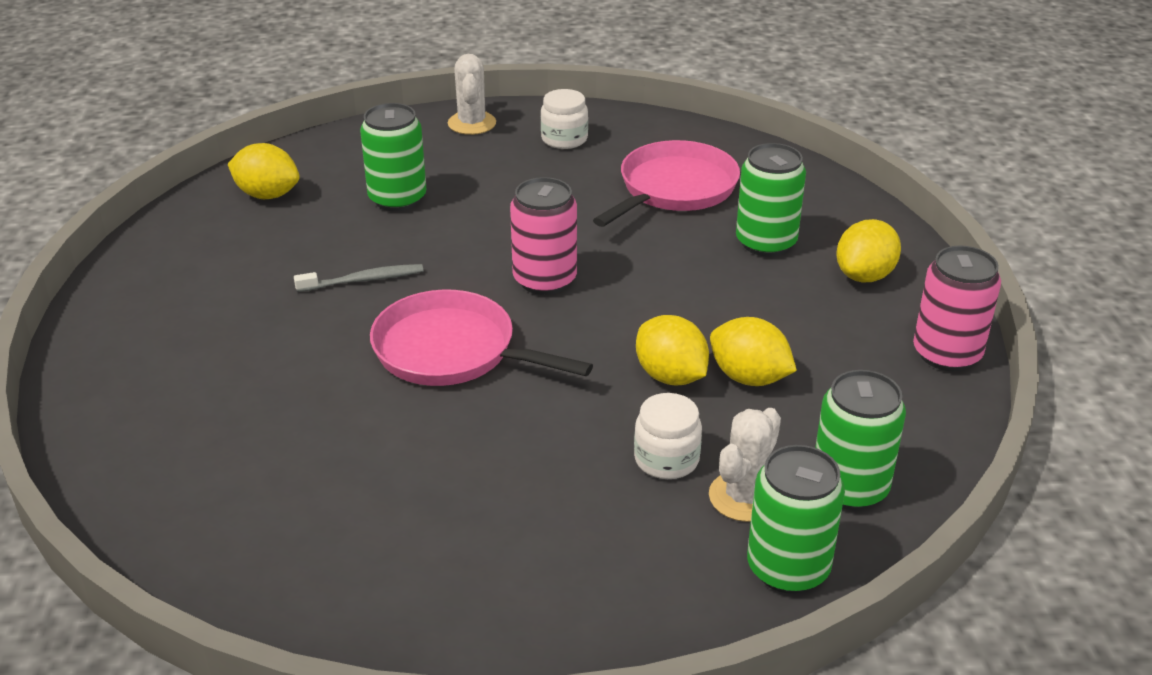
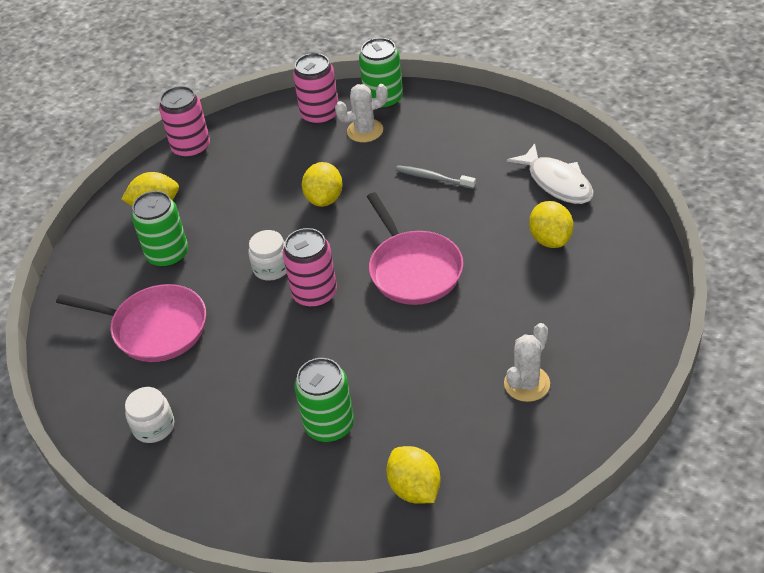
camera: 135 degrees left, 10 degrees up
grey toothbrush [294,264,424,292] -> grey toothbrush moved to [396,165,476,189]
white cactus [448,54,496,135] -> white cactus moved to [504,323,550,402]
pink pan [593,140,740,227] -> pink pan turned 150 degrees counterclockwise [56,284,206,362]
white jar [634,393,702,479] -> white jar moved to [248,230,287,281]
yellow lemon [710,317,797,386] -> yellow lemon moved to [529,201,573,248]
green can [815,370,906,510] -> pink can [293,53,338,125]
none -> white fish [507,143,594,204]

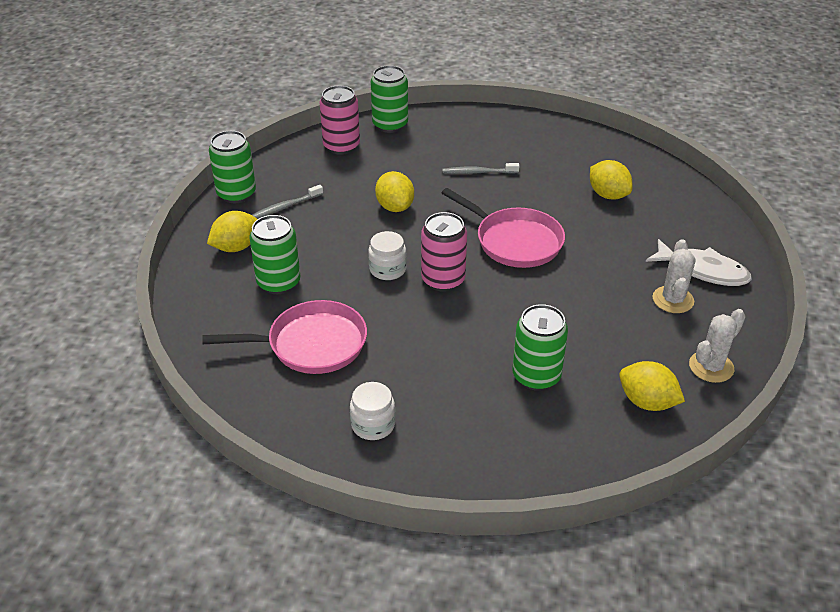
camera: 30 degrees left, 5 degrees down
pink can [159,86,210,158] -> green can [209,131,256,203]
white cactus [335,84,388,142] -> white cactus moved to [689,309,746,383]
white fish [507,143,594,204] -> white fish moved to [646,239,752,286]
none -> grey toothbrush [252,185,323,219]

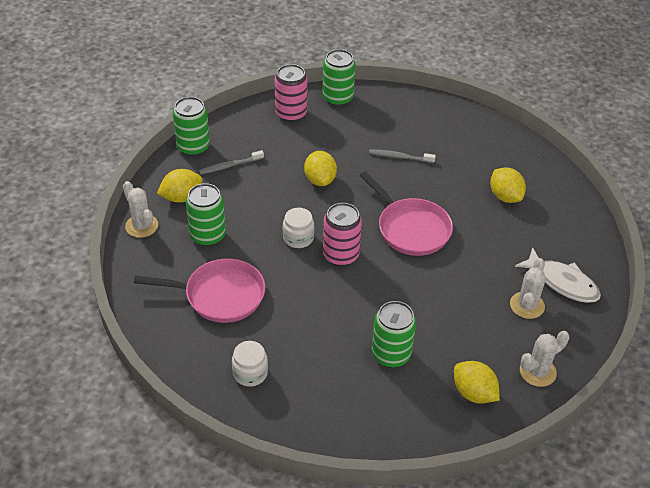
camera: 10 degrees right, 5 degrees up
none -> white cactus [123,181,158,238]

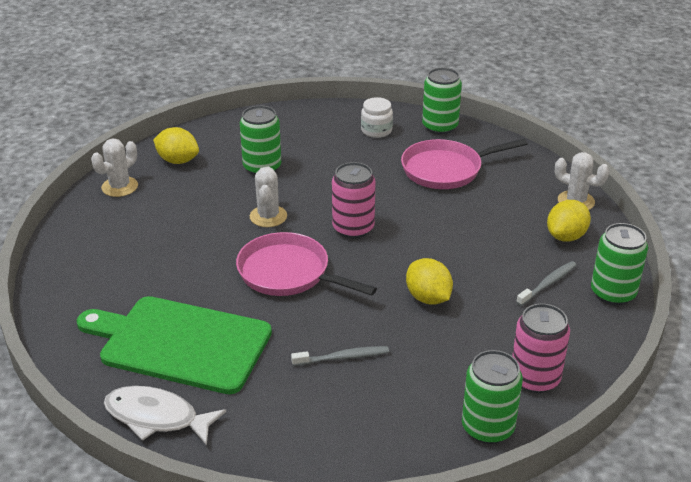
camera: 160 degrees right, 10 degrees down
green can [186,183,226,246] -> green can moved to [422,68,462,135]
white jar [283,208,314,248] -> none
yellow lemon [490,167,526,203] -> green cutting board [77,296,272,394]
white cactus [510,258,546,319] -> white cactus moved to [250,167,287,227]
white fish [515,247,601,303] -> white fish moved to [104,386,226,446]

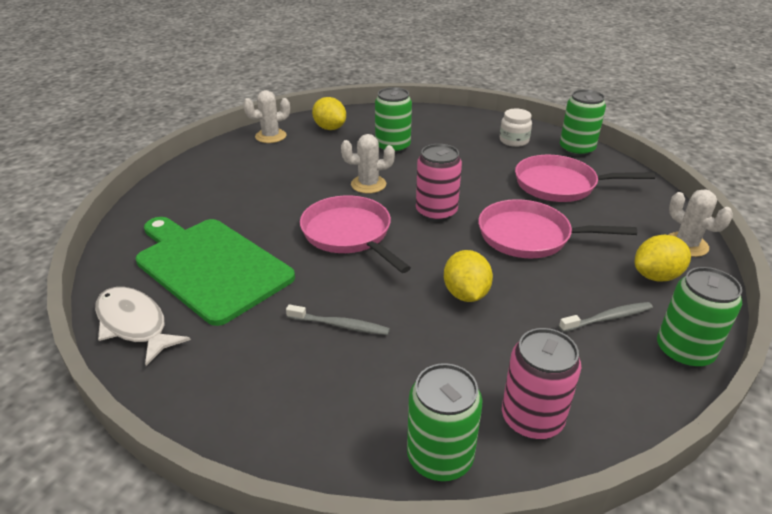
camera: 25 degrees right, 0 degrees up
white cactus [250,167,287,227] -> white cactus turned 60 degrees clockwise [341,134,395,194]
none -> pink pan [478,199,637,258]

